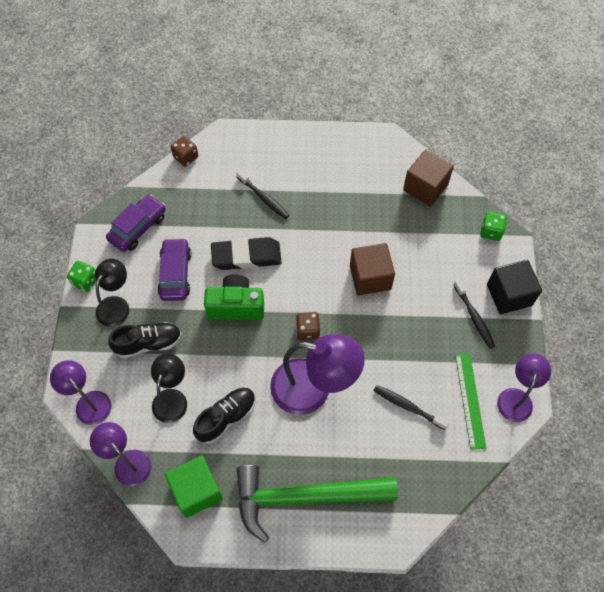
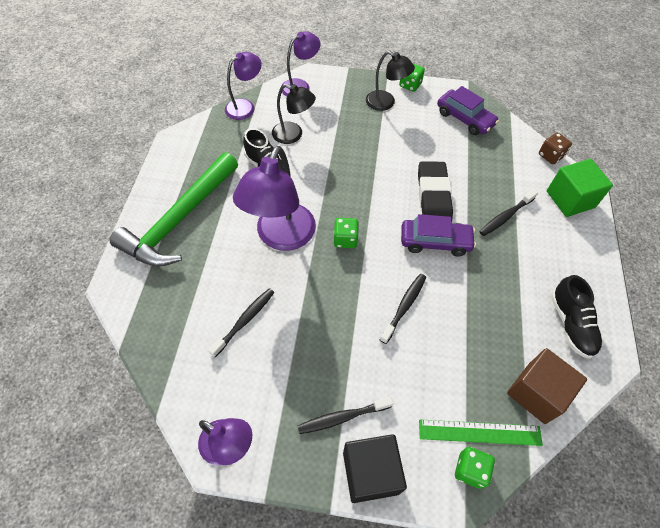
camera: 95 degrees right, 5 degrees down
black shoe [108,322,182,358] -> black shoe moved to [551,275,603,359]
purple car [158,238,192,301] -> purple car moved to [401,214,476,256]
green cube [165,456,223,518] -> green cube moved to [547,159,613,217]
green camera [204,274,264,320] -> none
green hammer [236,465,398,543] -> green hammer turned 150 degrees counterclockwise [110,152,238,266]
brown dice [296,312,320,340] -> green dice [334,218,359,248]
brown cube [350,243,395,295] -> black toothbrush [380,274,426,344]
green ruler [455,353,486,450] -> green ruler moved to [419,419,543,446]

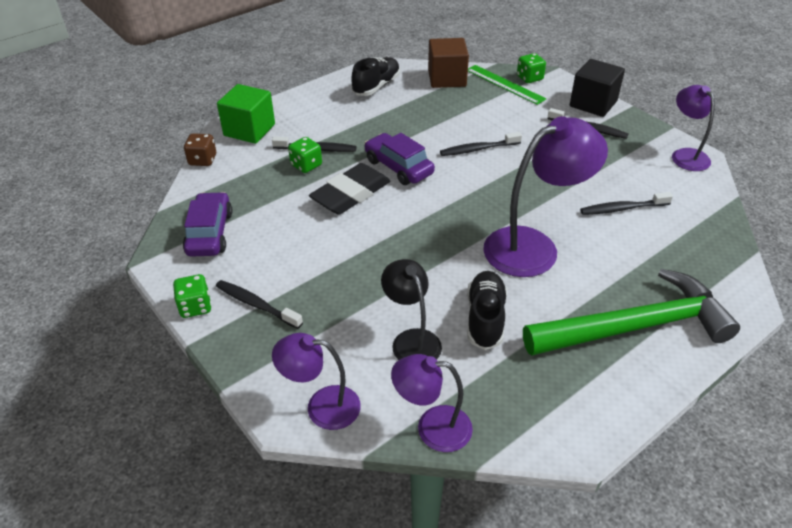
camera: 135 degrees left, 15 degrees down
green dice [334,218,359,248] -> green dice moved to [288,137,322,173]
black lamp [366,51,415,111] -> black toothbrush [216,280,303,329]

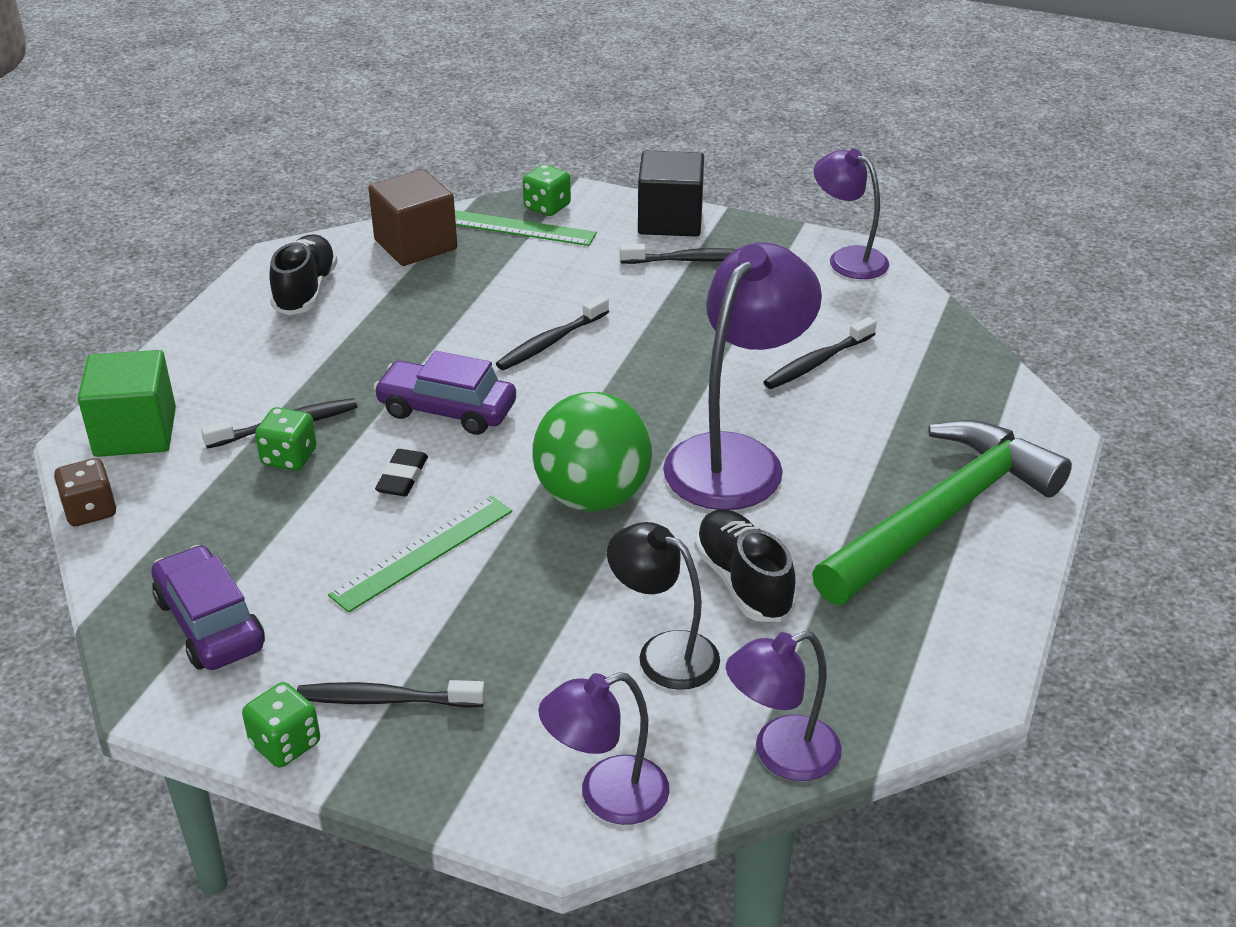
camera: 30 degrees left, 5 degrees down
black eraser [309,163,390,215] -> black eraser [375,449,428,497], size x0.50
none -> green ruler [328,496,512,613]
none -> green ball [532,392,652,511]

